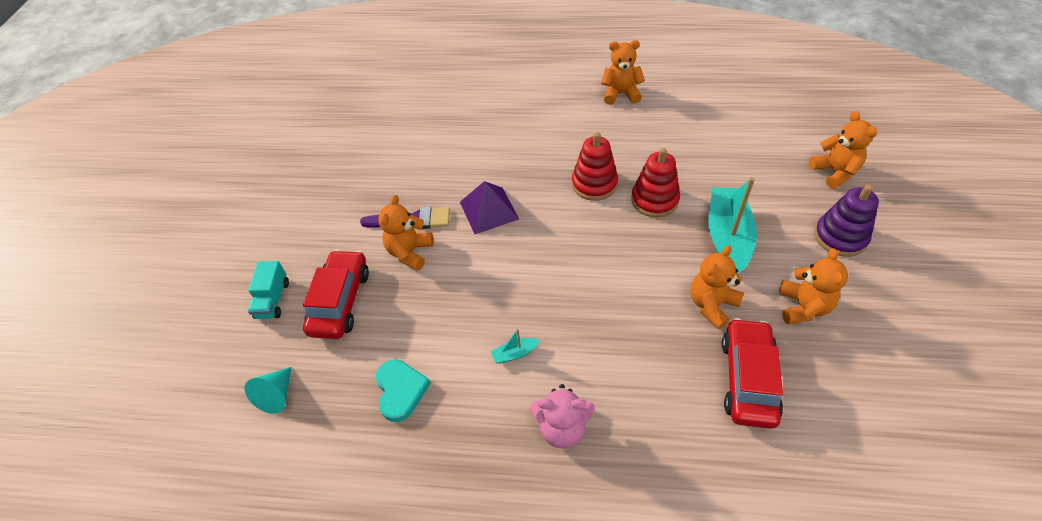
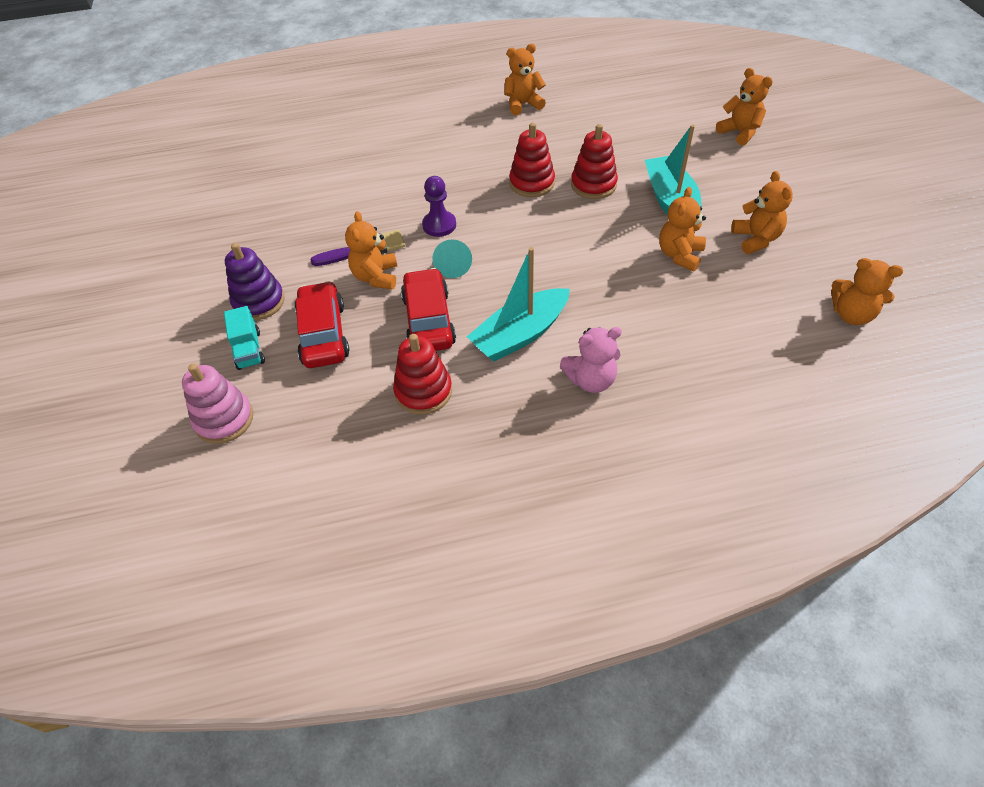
camera: 20 degrees left, 0 degrees up
turquoise cone [245,367,291,414] -> turquoise cone moved to [432,239,472,278]
turquoise heart [376,359,431,422] -> red stacking toy [393,334,452,415]
purple pyramid [460,181,519,234] -> purple pawn [422,176,456,237]
turquoise boat [491,329,540,363] -> turquoise boat [467,247,570,362], size x2.40
red car [722,318,783,429] -> red car moved to [401,268,456,351]
purple stacking toy [814,185,879,257] -> purple stacking toy moved to [225,243,285,320]
none -> pink stacking toy [182,364,253,444]
none -> orange teddy bear [831,258,903,325]

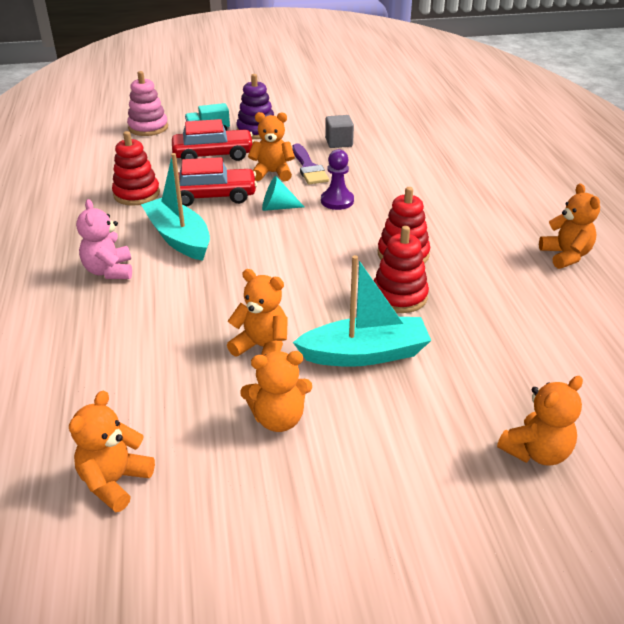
camera: 90 degrees right, 15 degrees down
none -> grey cube [325,115,354,148]

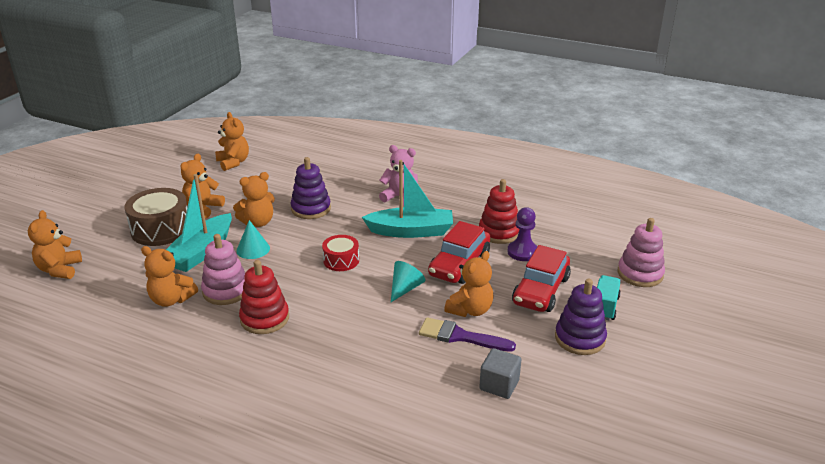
camera: 125 degrees right, 5 degrees down
purple pawn [321,149,354,210] -> purple pawn moved to [507,207,537,261]
red stacking toy [374,226,429,313] -> pink stacking toy [201,234,245,305]
orange teddy bear [539,184,600,269] -> orange teddy bear moved to [141,246,198,307]
none -> brown drum [124,188,187,246]
none -> turquoise cone [236,220,270,259]
none -> purple stacking toy [291,157,331,219]
none -> red drum [322,235,359,271]

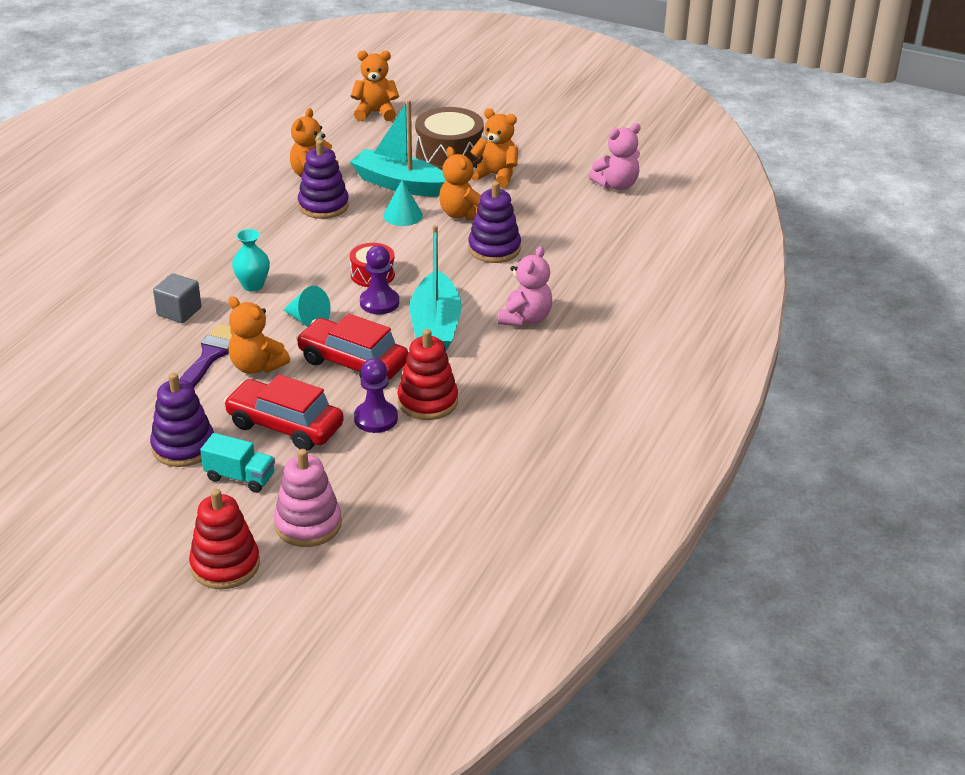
camera: 90 degrees right, 5 degrees up
pink stacking toy [201,234,245,305] -> purple stacking toy [298,140,349,219]
orange teddy bear [215,112,249,171] -> pink teddy bear [589,123,641,190]
red stacking toy [239,260,289,334] -> red stacking toy moved to [189,489,260,589]
grey cube [479,348,521,399] -> grey cube moved to [153,273,201,323]
none -> turquoise vase [232,229,270,292]
none -> purple pawn [360,246,399,314]

